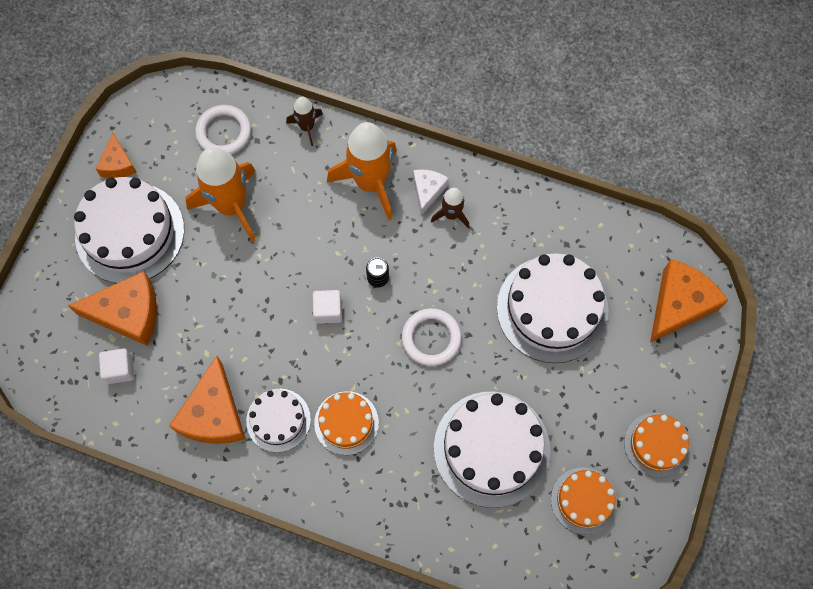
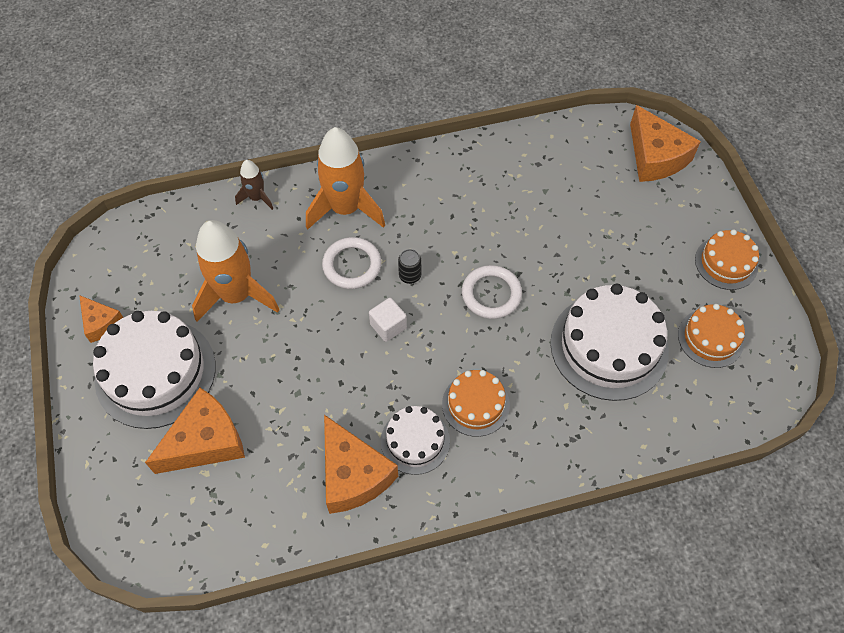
camera: 35 degrees left, 10 degrees down
white cube [99,348,134,384] -> none
white ring [195,105,251,154] -> white ring moved to [322,237,381,289]
white cheese [413,169,449,216] -> none
brown rocket [431,188,470,229] -> none
white cake [497,253,609,363] -> none
orange cheese [650,259,728,343] -> orange cheese turned 150 degrees clockwise [630,105,701,182]

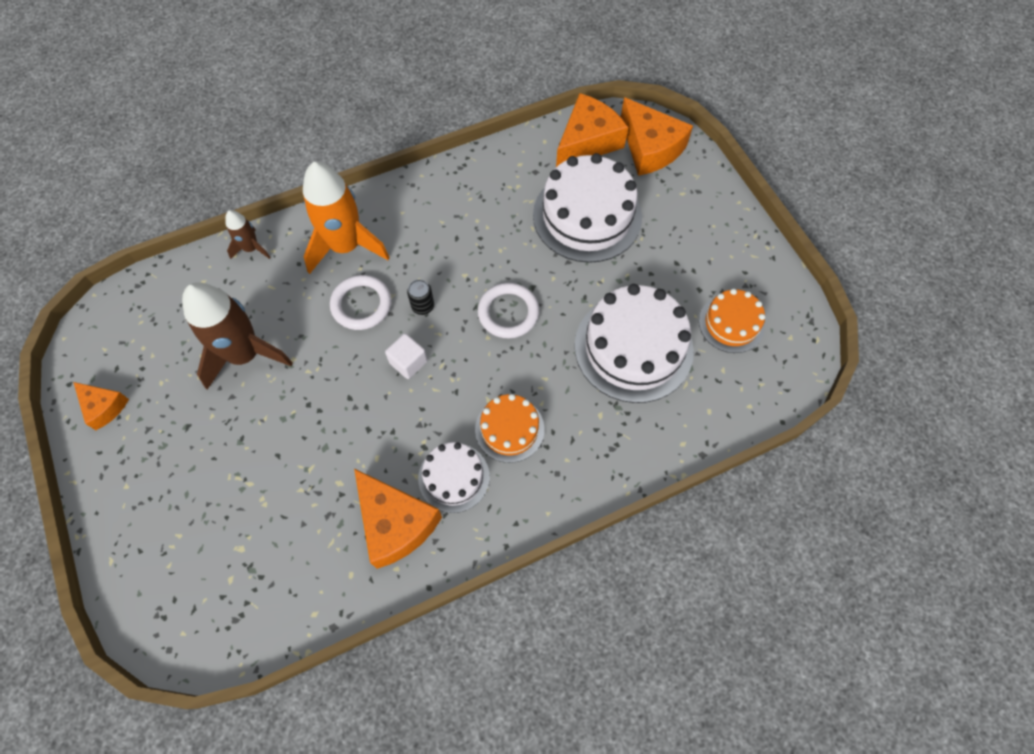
camera: 10 degrees left, 5 degrees up
white cake [93,311,216,429] -> white cake moved to [533,153,642,263]
orange cheese [145,388,245,474] -> orange cheese moved to [556,93,628,167]
orange rocket [192,220,280,322] -> brown rocket [182,282,293,390]
orange cake [695,229,759,290] -> none

